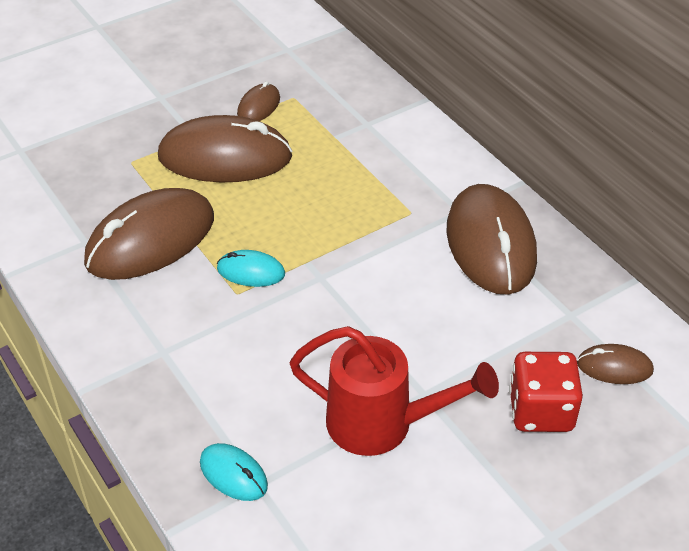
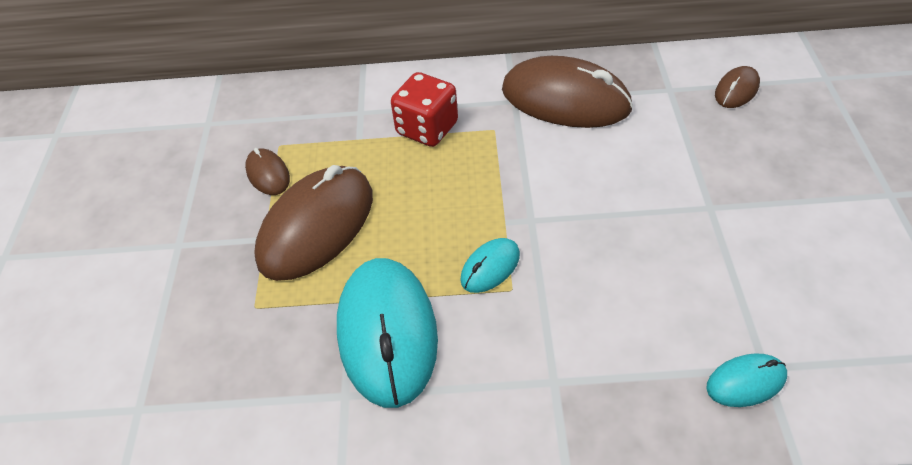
camera: 55 degrees left, 5 degrees up
brown mouse [84,188,214,280] -> turquoise mouse [337,258,438,408]
red watering can [289,326,499,456] -> none
red dice [509,352,583,432] -> red dice moved to [391,72,458,147]

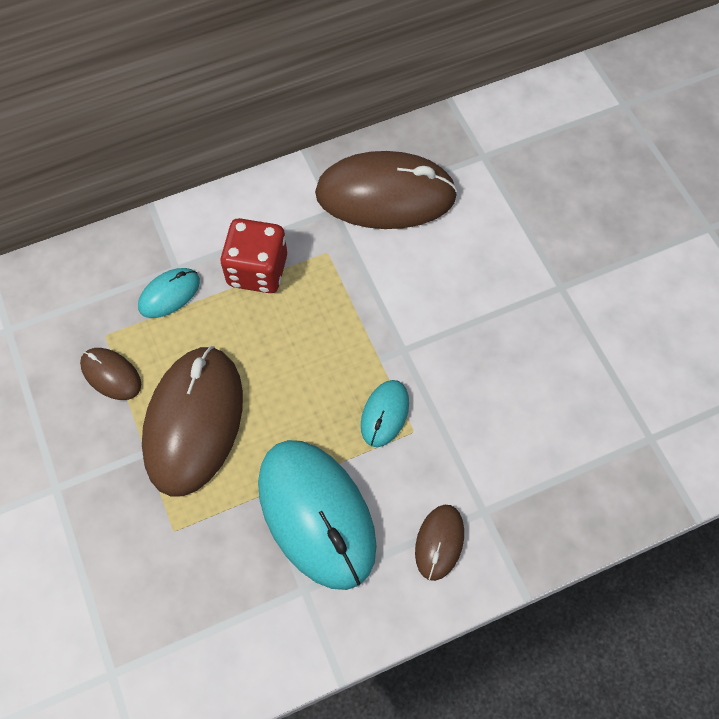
camera: 25 degrees left, 15 degrees up
turquoise mouse [706,353,787,407] -> turquoise mouse moved to [138,268,200,318]
brown mouse [715,66,760,108] -> brown mouse moved to [415,505,464,581]

